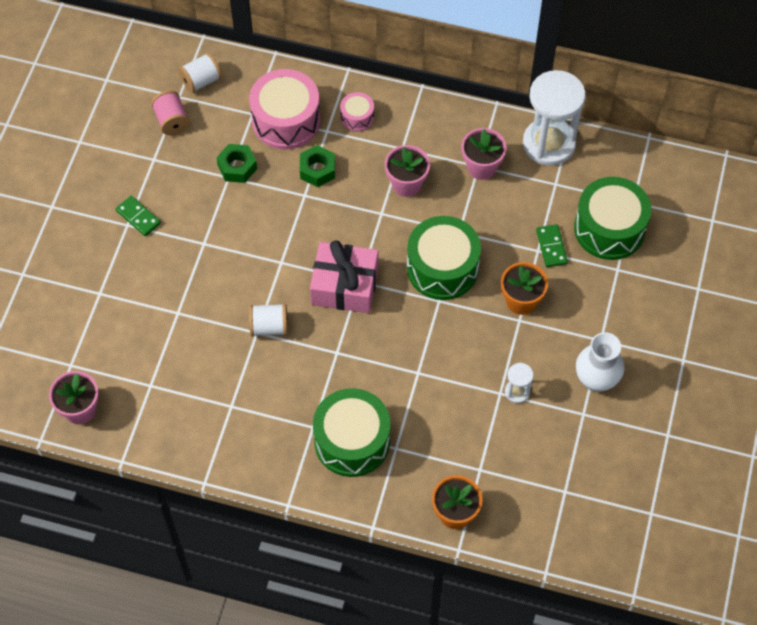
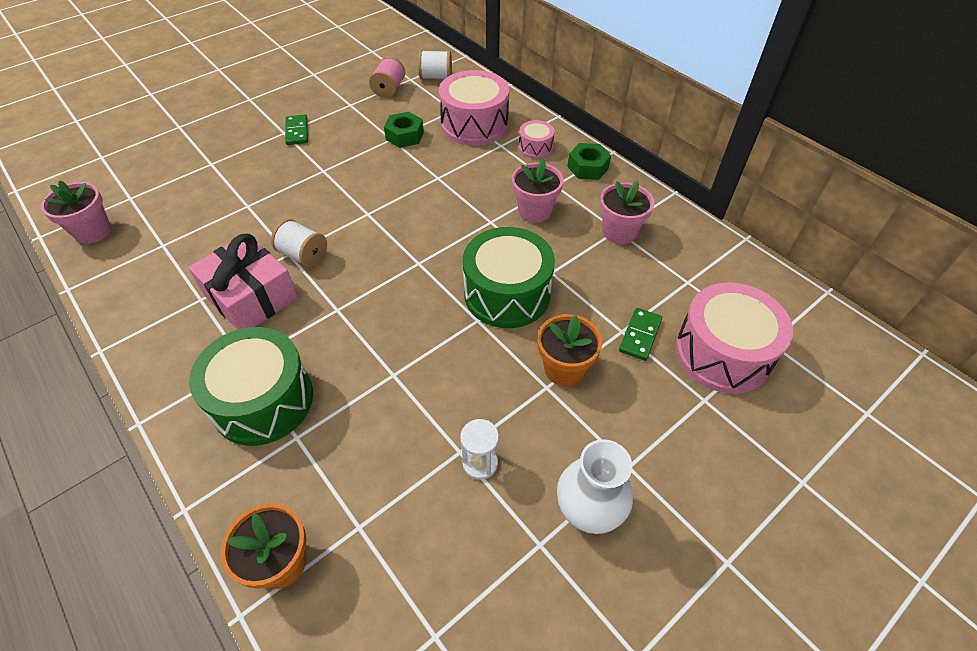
camera: 35 degrees right, 10 degrees down
green nut [300,145,335,187] -> green nut moved to [567,143,611,180]
pink gift [310,240,378,313] -> pink gift moved to [188,234,298,330]
white hourglass [523,70,586,166] -> none
green drum [574,177,651,260] -> pink drum [675,282,793,394]

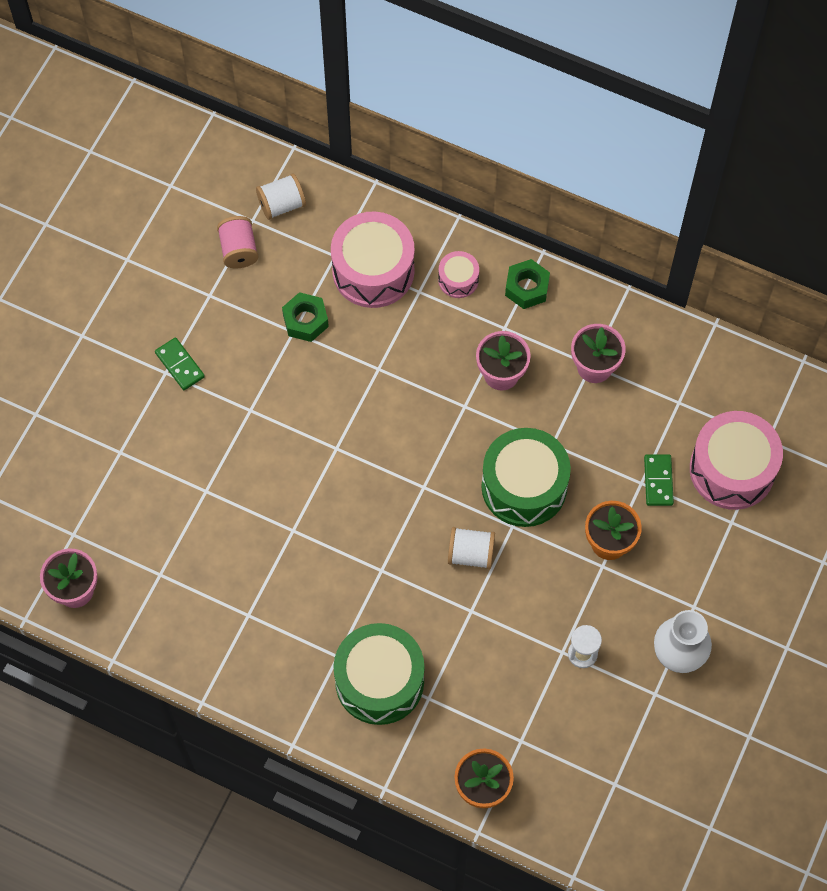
camera: 25 degrees left, 15 degrees up
pink gift [188,234,298,330] -> none
white spool [271,219,327,267] -> white spool moved to [448,527,495,569]

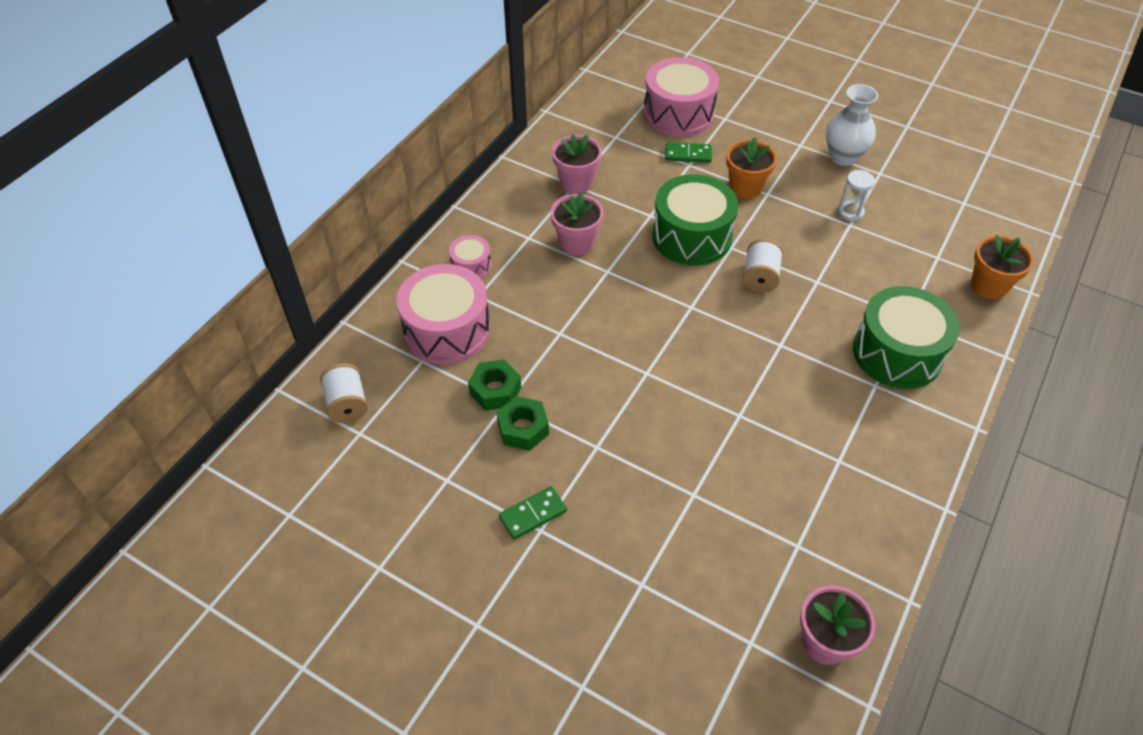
camera: 85 degrees left, 15 degrees down
pink spool [217,216,259,269] -> none
green nut [505,259,550,309] -> green nut moved to [496,396,549,451]

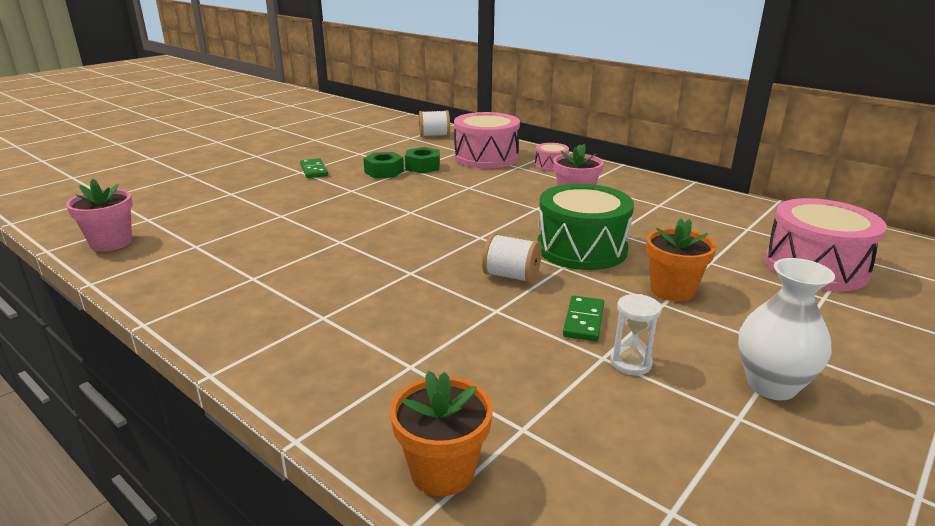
camera: 100 degrees right, 25 degrees down
pink flower pot [552,134,602,194] -> none
green domino [665,142,712,163] -> green domino moved to [563,296,604,341]
green drum [853,286,960,389] -> none

